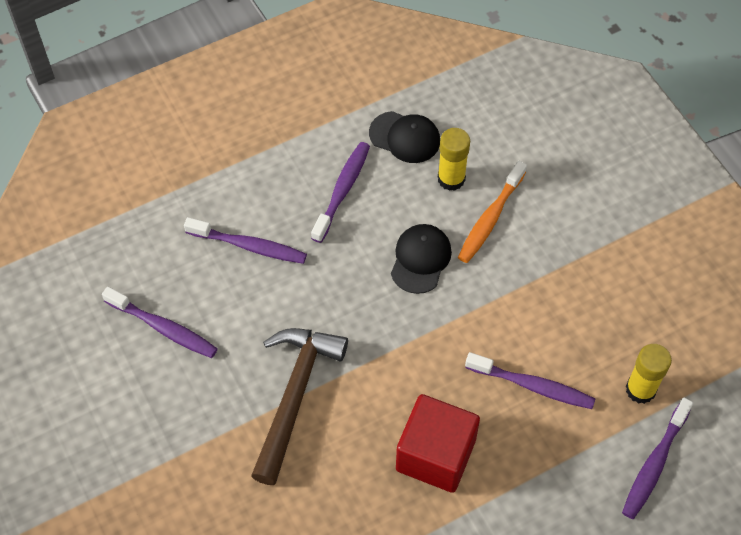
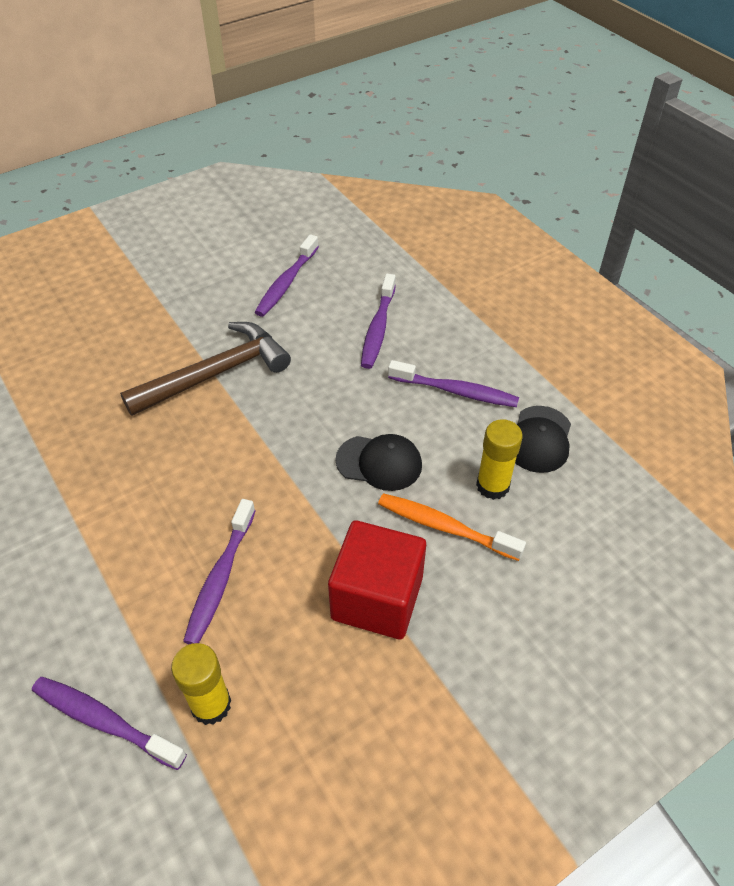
camera: 85 degrees right, 10 degrees down
brown hammer [251,328,348,485] -> brown hammer turned 45 degrees counterclockwise [120,322,291,416]
red cube [396,394,480,493] -> red cube moved to [328,520,426,640]

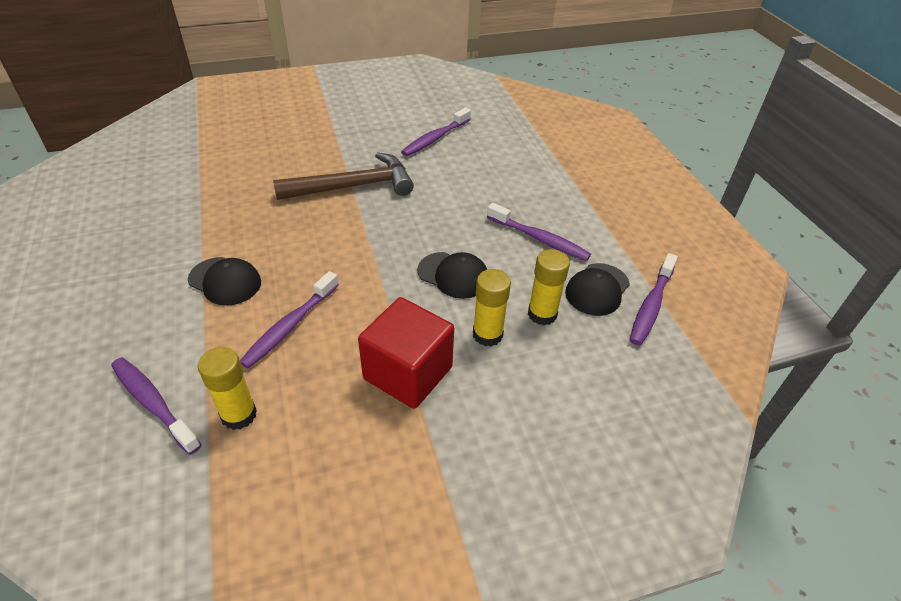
camera: 15 degrees right, 5 degrees down
purple toothbrush [361,274,396,369] -> purple toothbrush moved to [630,253,678,346]
orange toothbrush [378,493,526,561] -> yellow glue stick [473,269,511,346]
none -> black cap [188,257,261,306]

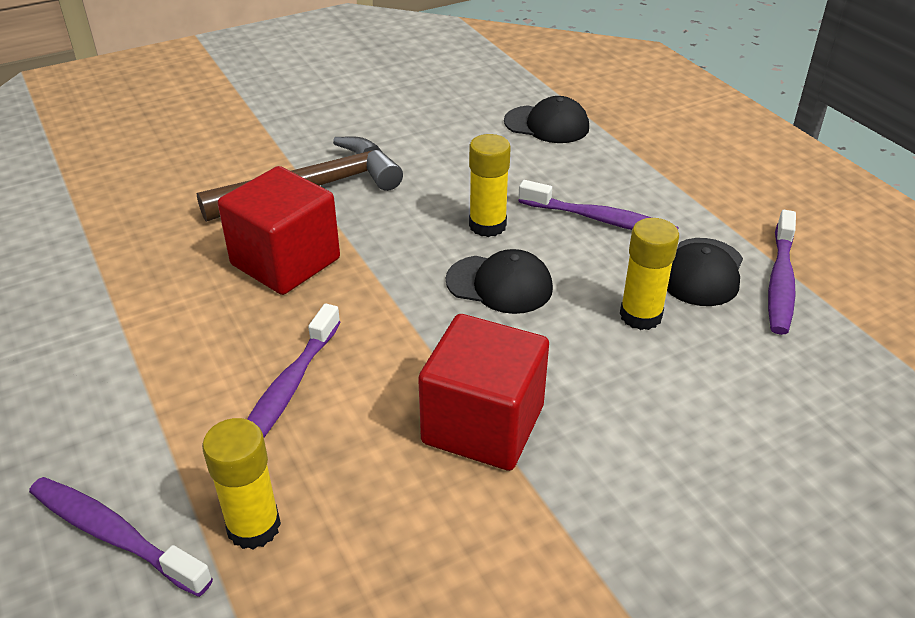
camera: 10 degrees left, 5 degrees down
black cap [188,257,261,306] -> black cap moved to [504,96,589,143]
purple toothbrush [401,107,471,156] -> none
yellow glue stick [473,269,511,346] -> yellow glue stick moved to [469,134,511,237]
none -> red cube [218,166,340,295]

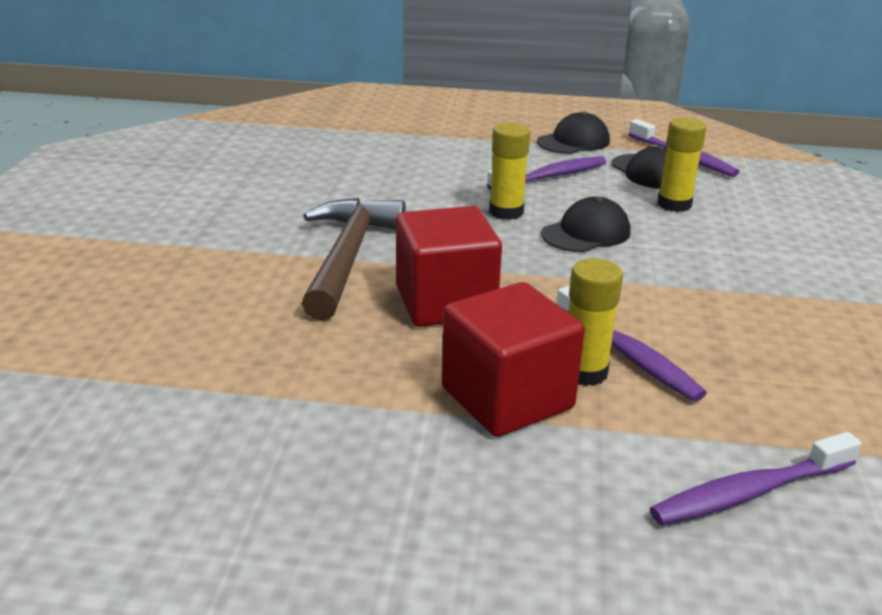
camera: 55 degrees left, 10 degrees down
yellow glue stick [202,418,281,549] -> yellow glue stick moved to [569,258,623,386]
red cube [418,314,549,471] -> red cube moved to [442,282,585,437]
black cap [504,96,589,143] -> black cap moved to [537,112,610,154]

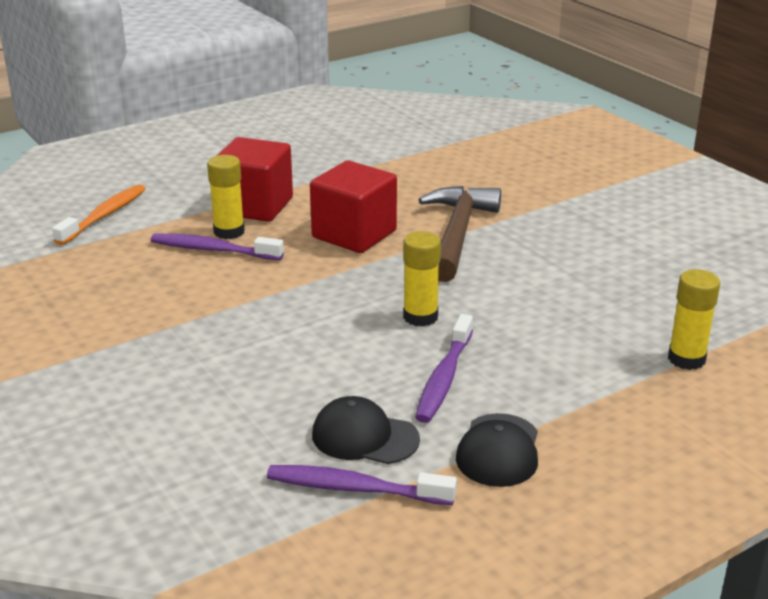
camera: 140 degrees right, 0 degrees up
brown hammer [302,198,406,320] -> brown hammer turned 135 degrees counterclockwise [419,186,501,282]
black cap [541,197,631,252] -> none
purple toothbrush [650,432,861,525] -> orange toothbrush [52,184,146,245]
yellow glue stick [658,117,706,212] -> yellow glue stick moved to [668,269,720,370]

